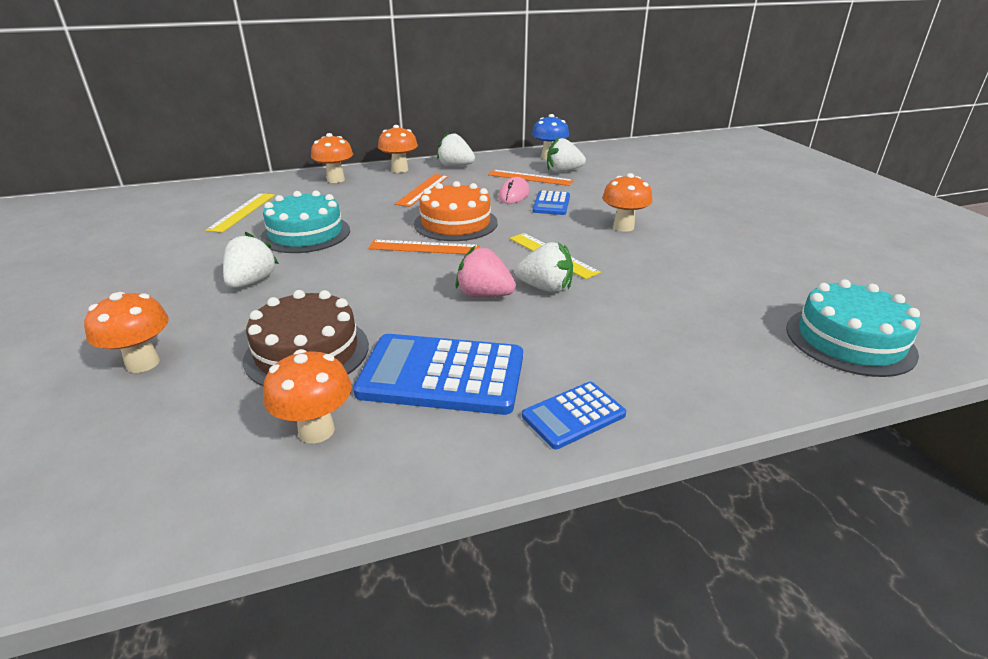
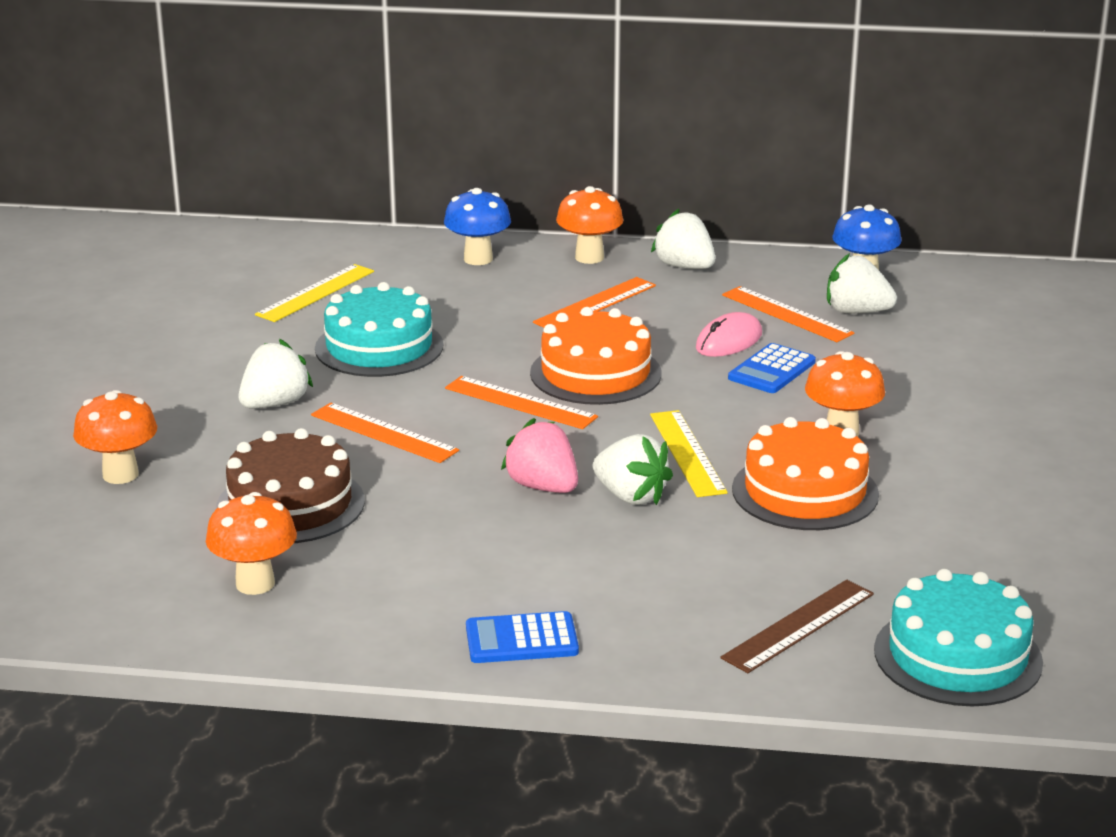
camera: 25 degrees right, 5 degrees down
orange mushroom [311,133,353,183] -> blue mushroom [444,188,511,265]
blue calculator [353,334,523,415] -> none
none -> orange ruler [311,403,459,463]
none -> brown ruler [721,580,874,673]
none -> orange cake [732,417,879,530]

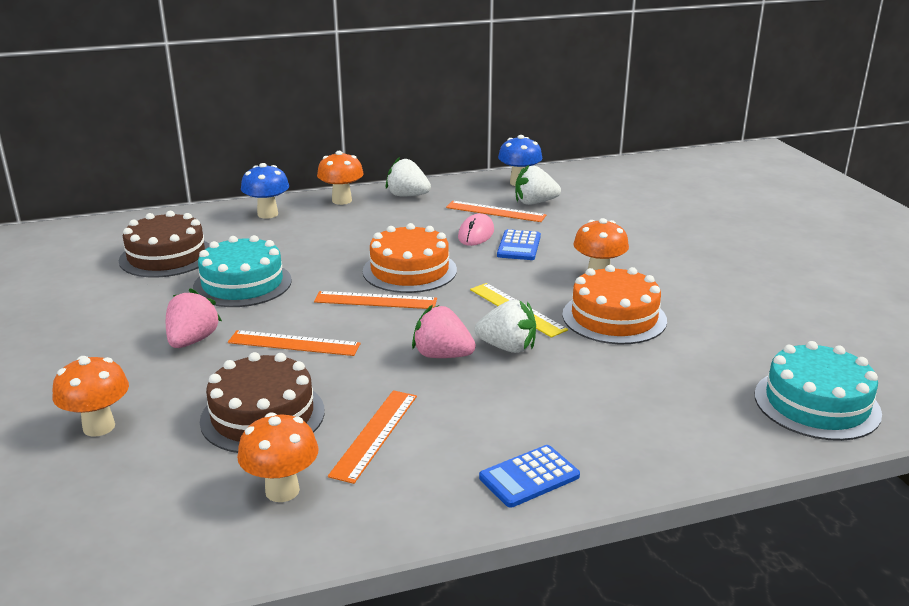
camera: 25 degrees left, 0 degrees up
white strawberry [239,339,313,408] -> pink strawberry [166,288,222,348]
yellow ruler [255,264,374,322] -> brown cake [119,211,210,277]
orange ruler [533,277,656,328] -> orange ruler moved to [328,390,417,484]
brown ruler [721,580,874,673] -> none

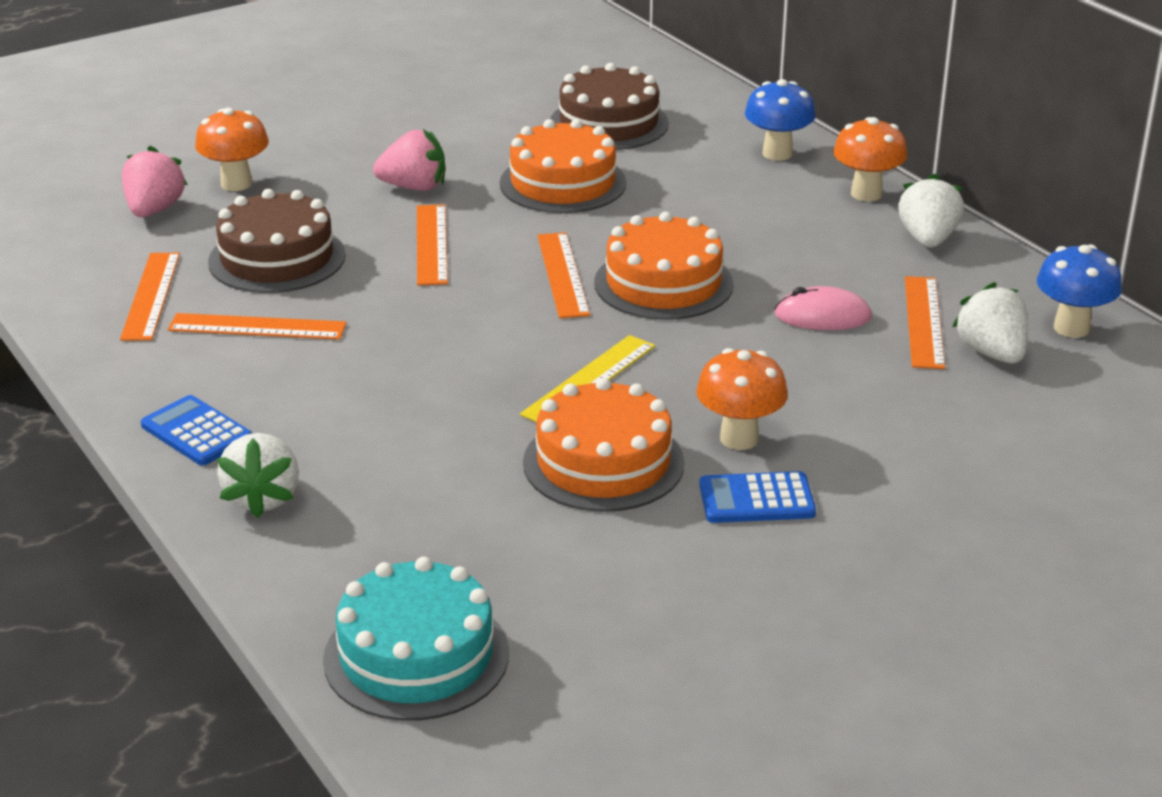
camera: 75 degrees right, 5 degrees up
turquoise cake [193,235,292,307] -> orange cake [500,119,626,213]
orange mushroom [237,412,319,502] -> orange ruler [120,253,180,341]
pink strawberry [412,305,476,358] -> pink strawberry moved to [122,146,188,217]
white strawberry [474,300,536,353] -> white strawberry moved to [217,433,299,518]
blue calculator [497,229,541,260] -> blue calculator moved to [699,471,816,523]

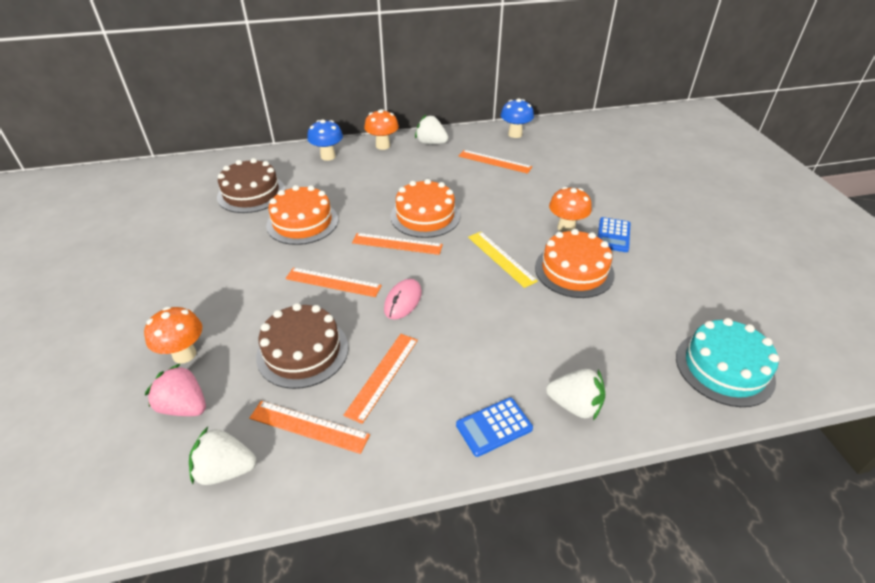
camera: 70 degrees left, 10 degrees up
pink strawberry [373,129,445,191] -> none
pink mouse [774,286,872,330] -> pink mouse moved to [384,279,422,320]
white strawberry [952,282,1028,363] -> white strawberry moved to [189,427,256,485]

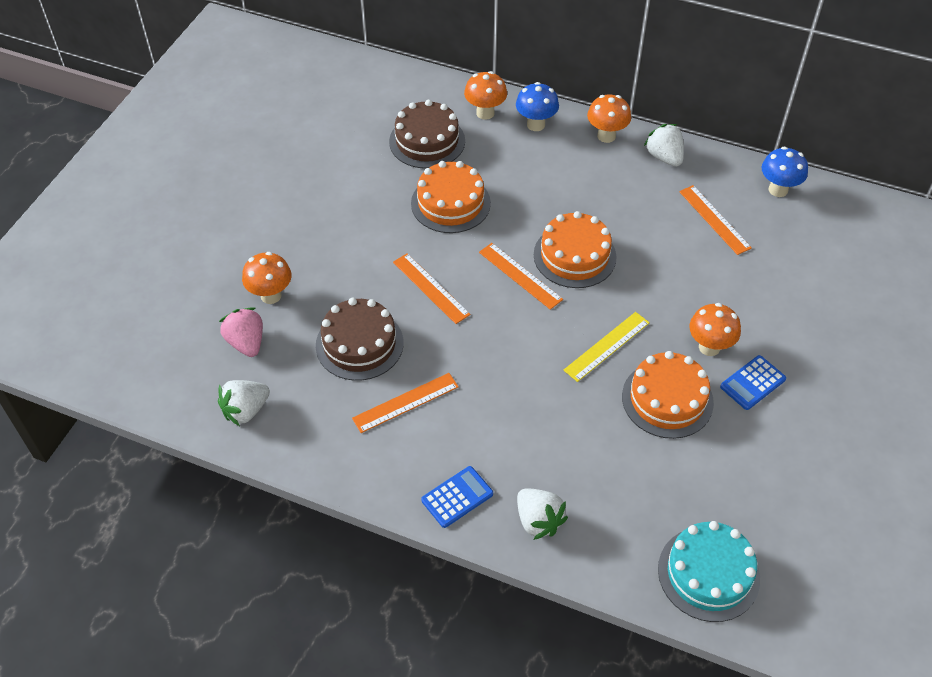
camera: 35 degrees right, 10 degrees up
white strawberry [189,427,256,485] -> white strawberry turned 75 degrees counterclockwise [218,380,270,426]
orange ruler [249,401,370,454] -> none
pink mouse [384,279,422,320] -> none
blue calculator [456,398,533,457] -> blue calculator turned 135 degrees clockwise [421,466,493,528]
yellow ruler [468,232,538,288] -> yellow ruler turned 45 degrees clockwise [563,312,650,382]
none -> orange mushroom [464,71,507,120]

